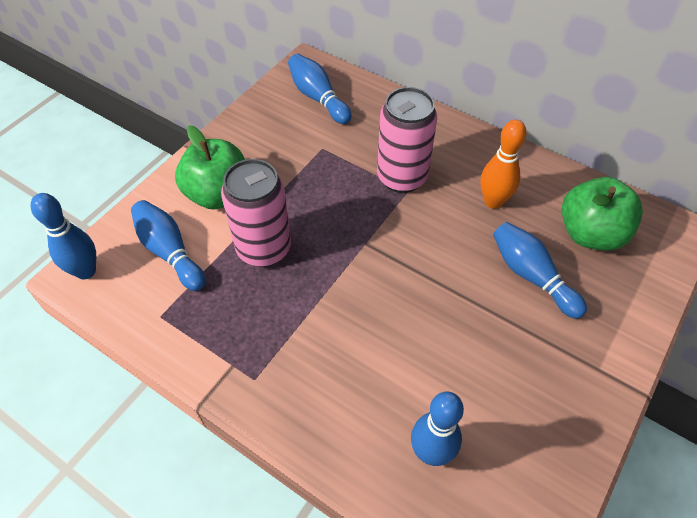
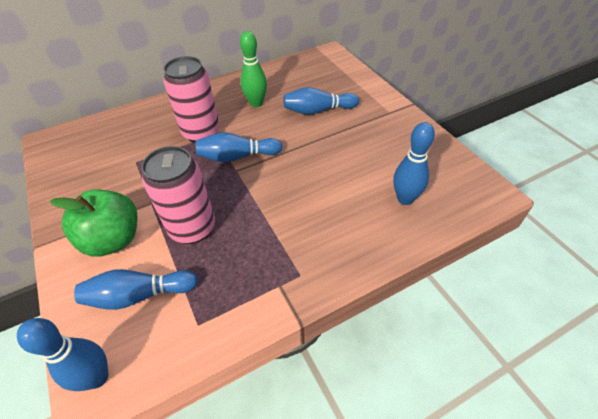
camera: 60 degrees left, 5 degrees down
blue bowling pin [288,54,352,124] -> blue bowling pin moved to [196,132,283,162]
orange bowling pin [481,120,527,209] -> green bowling pin [240,31,267,107]
green apple [562,177,643,251] -> none

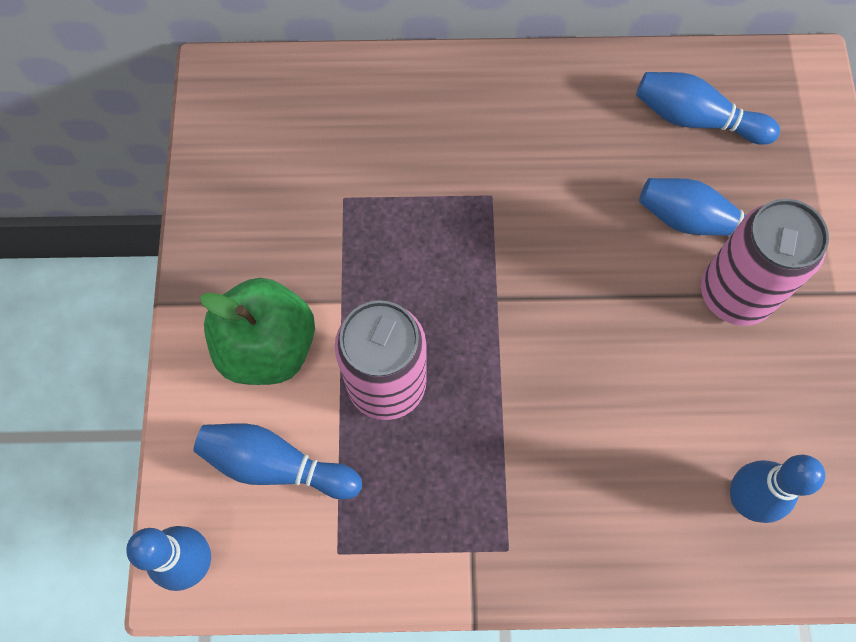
camera: 25 degrees right, 20 degrees up
pink can [163,56,220,143] -> pink can moved to [701,199,829,326]
blue bowling pin [196,132,283,162] -> blue bowling pin moved to [636,72,780,145]
green bowling pin [240,31,267,107] -> none

